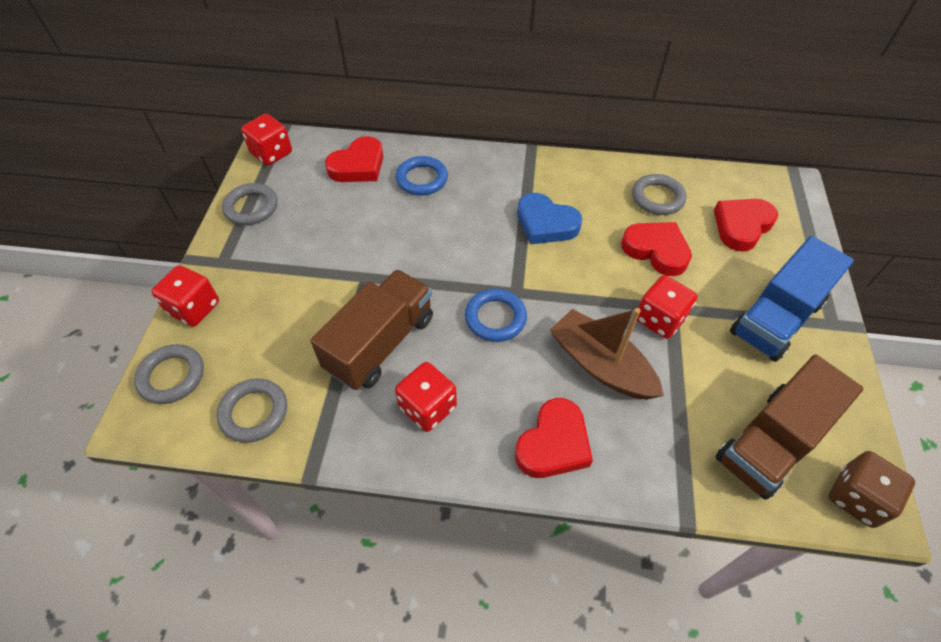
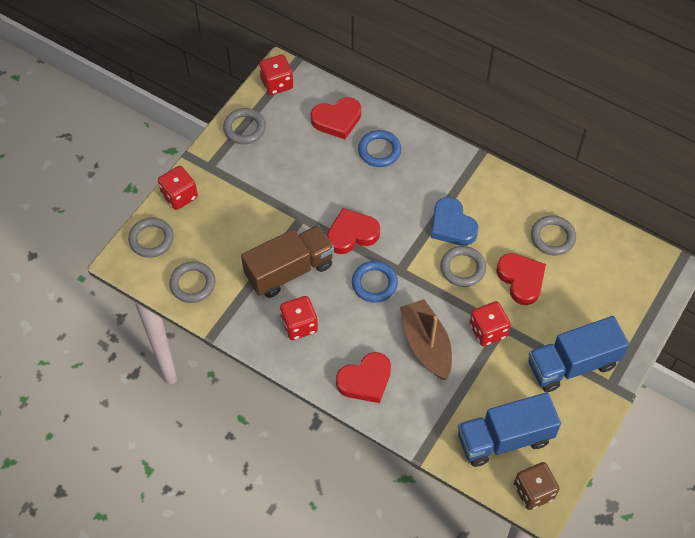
camera: 25 degrees right, 5 degrees up
red heart [714,199,778,252] -> red heart moved to [327,208,380,254]
brown truck [716,354,863,500] -> blue truck [458,392,561,467]
none -> grey ring [440,246,486,287]

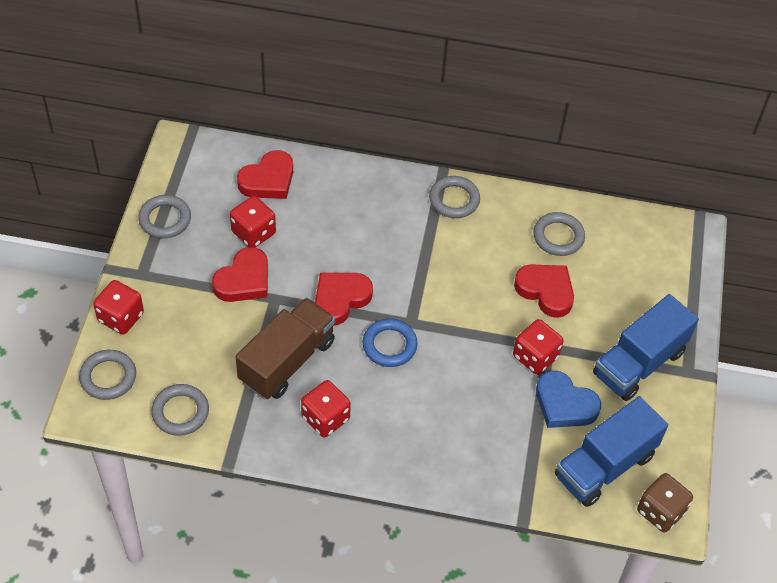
camera: 25 degrees left, 5 degrees down
red dice [259,55,293,95] -> red dice moved to [230,196,276,247]
red heart [336,352,391,403] -> red heart moved to [212,247,268,302]
blue ring [358,130,401,167] -> none
brown boat [400,299,452,380] -> none
blue heart [431,197,478,246] -> blue heart moved to [536,371,601,428]
grey ring [440,246,486,287] -> grey ring moved to [429,176,480,218]

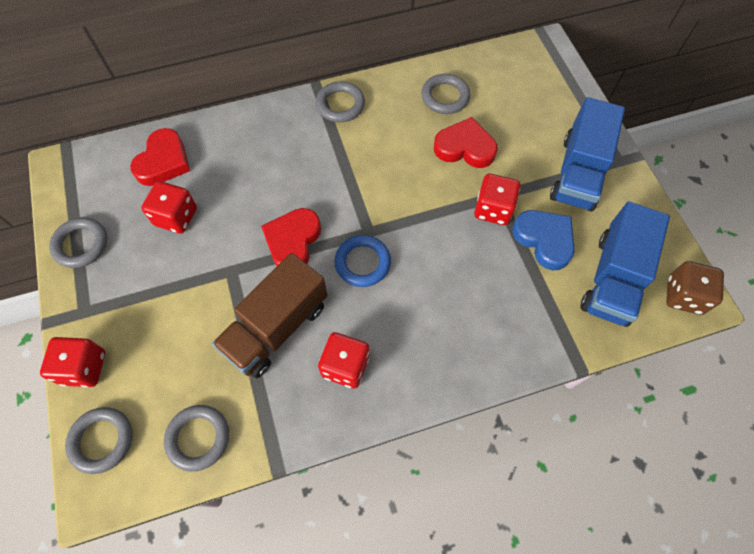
camera: 25 degrees left, 10 degrees up
red heart [212,247,268,302] -> none
brown truck [236,298,335,399] -> brown truck turned 150 degrees counterclockwise [212,253,328,378]
blue heart [536,371,601,428] -> blue heart turned 135 degrees counterclockwise [512,210,575,270]

